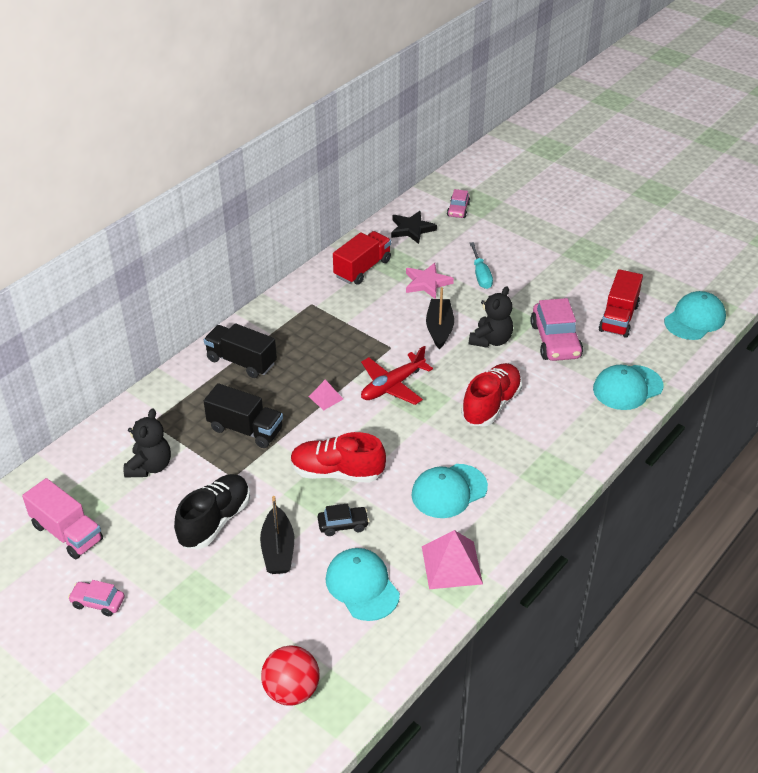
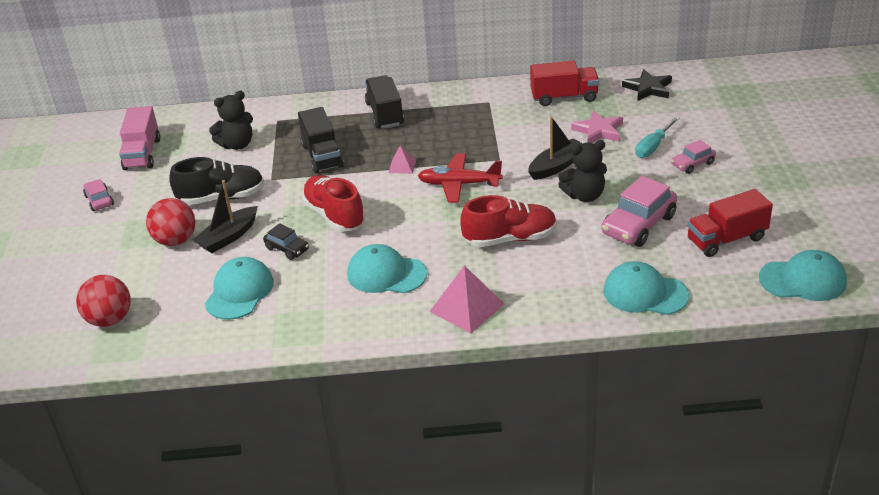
camera: 50 degrees right, 5 degrees down
pink pyramid [422,530,483,589] -> pink pyramid moved to [429,265,504,333]
pink car [447,189,470,218] -> pink car moved to [671,140,716,174]
none -> red ball [146,198,195,246]

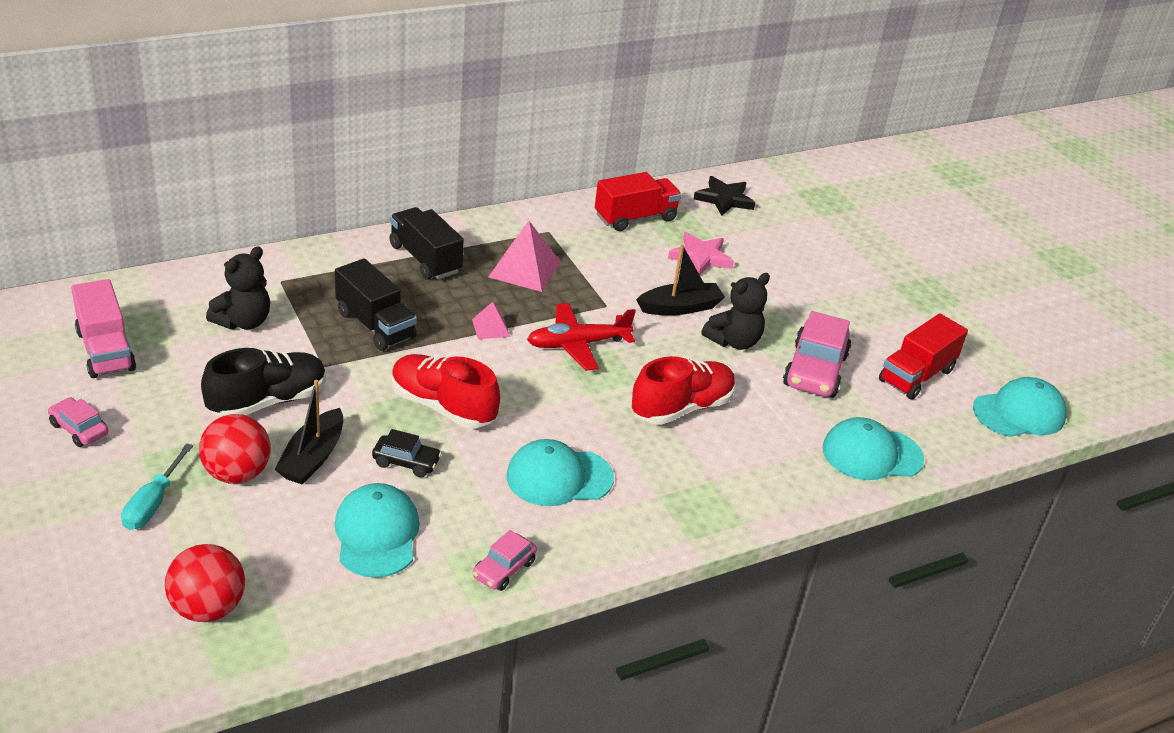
camera: 30 degrees left, 0 degrees up
pink pyramid [429,265,504,333] -> pink pyramid moved to [489,221,561,292]
black boat [528,117,583,180] -> black boat turned 45 degrees clockwise [636,244,725,315]
turquoise screwdriver [635,117,680,158] -> turquoise screwdriver moved to [121,443,193,530]
pink car [671,140,716,174] -> pink car moved to [473,530,537,591]

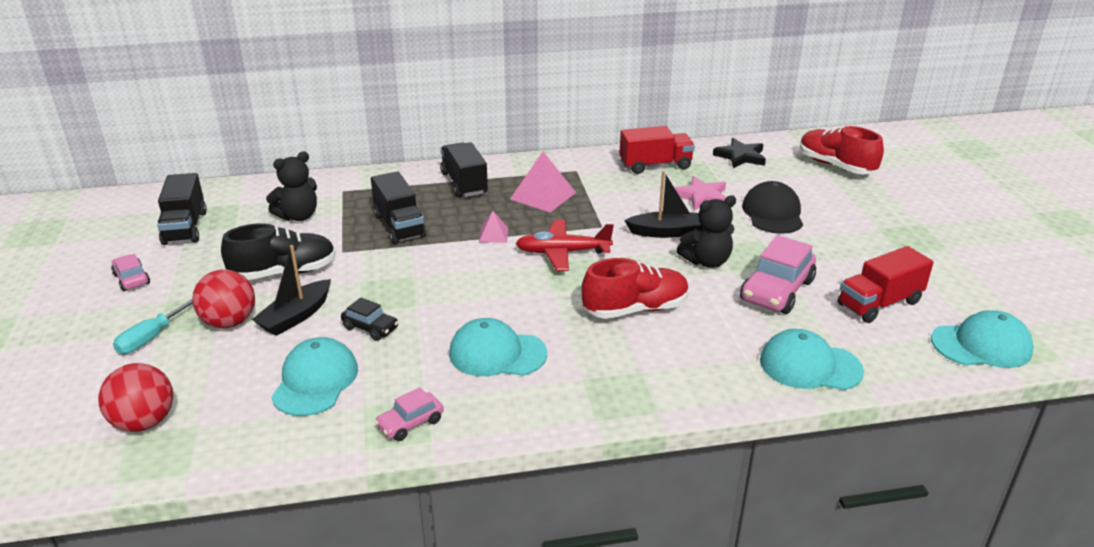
camera: 20 degrees right, 5 degrees down
pink truck [71,279,136,378] -> black truck [157,173,207,245]
red shoe [392,354,500,428] -> red shoe moved to [800,126,884,174]
none -> black cap [742,181,803,234]

